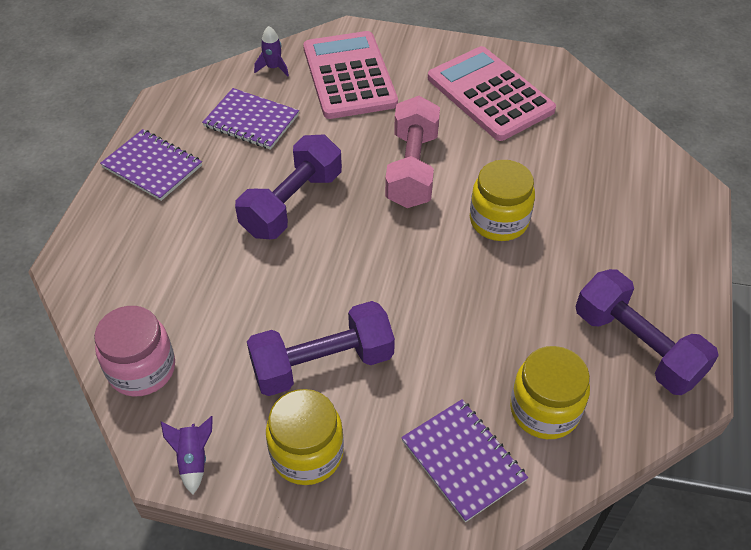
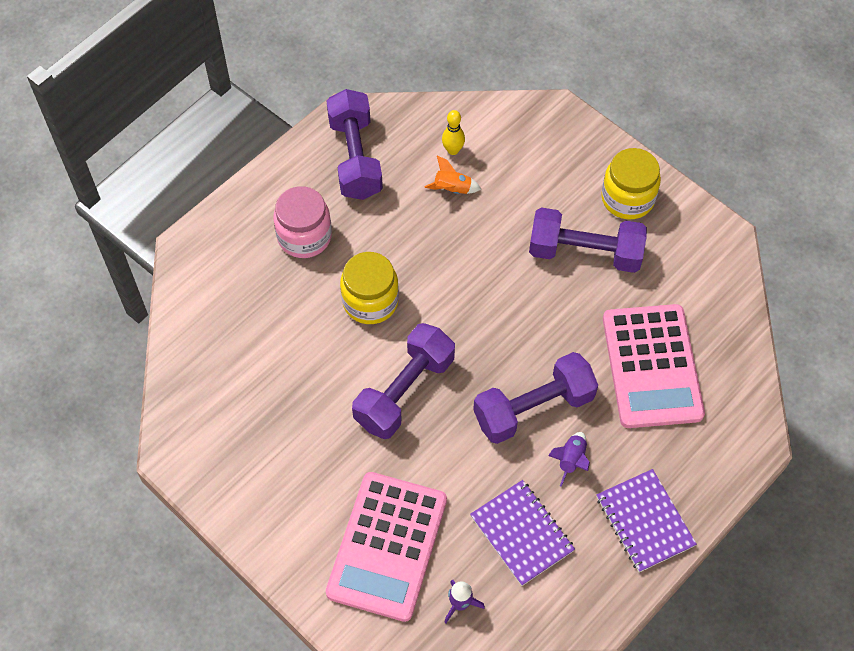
camera: 150 degrees left, 10 degrees up
pink jar [94,306,175,397] -> pink jar moved to [273,186,332,258]
purple rocket [161,416,213,495] -> purple rocket moved to [548,432,590,487]
pink dumbbell [385,96,440,208] -> purple dumbbell [352,323,455,439]
purple notebook [401,399,528,522] -> none
pink calculator [428,46,556,141] -> pink calculator moved to [603,304,705,428]
yellow jar [510,346,590,439] -> yellow bowling pin [442,110,465,155]
none -> orange rocket [424,156,481,194]

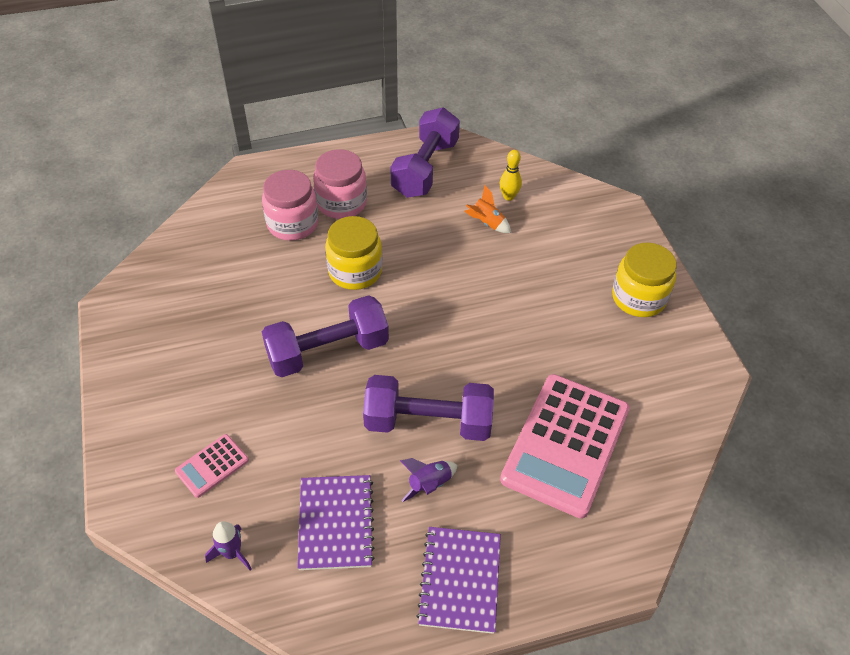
camera: 30 degrees right, 10 degrees down
pink calculator [326,472,447,622] -> pink calculator [175,434,249,498], size x0.44
purple dumbbell [529,208,647,273] -> none
none -> pink jar [262,170,318,241]

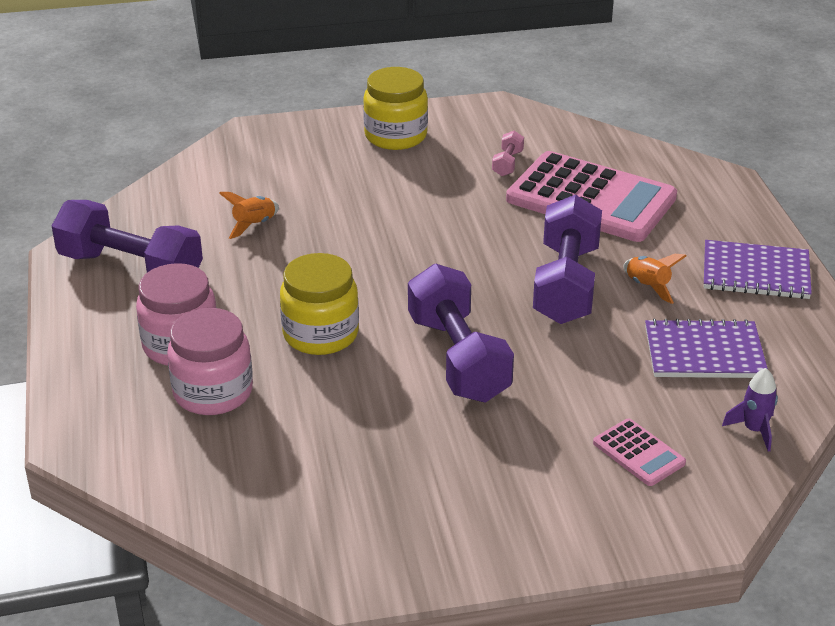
camera: 85 degrees left, 15 degrees down
purple rocket [400,458,457,502] -> orange rocket [623,254,687,304]
yellow bowling pin [500,150,522,201] -> none
none -> pink dumbbell [492,131,524,176]

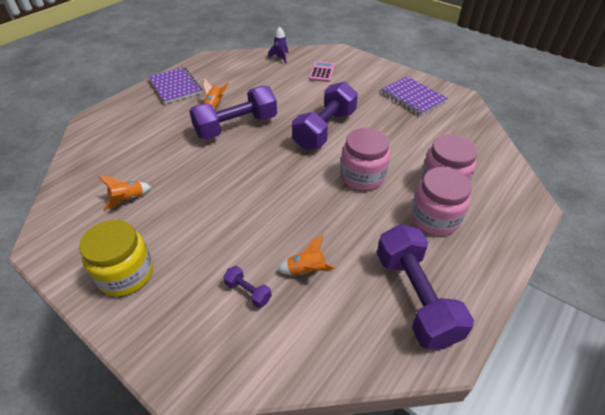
camera: 130 degrees left, 10 degrees up
yellow jar [280,253,359,355] -> pink jar [340,128,390,190]
pink dumbbell [492,131,524,176] -> orange rocket [99,176,152,210]
pink calculator [506,151,677,242] -> none
purple notebook [645,319,768,378] -> purple notebook moved to [381,76,448,115]
none -> purple dumbbell [223,266,272,308]

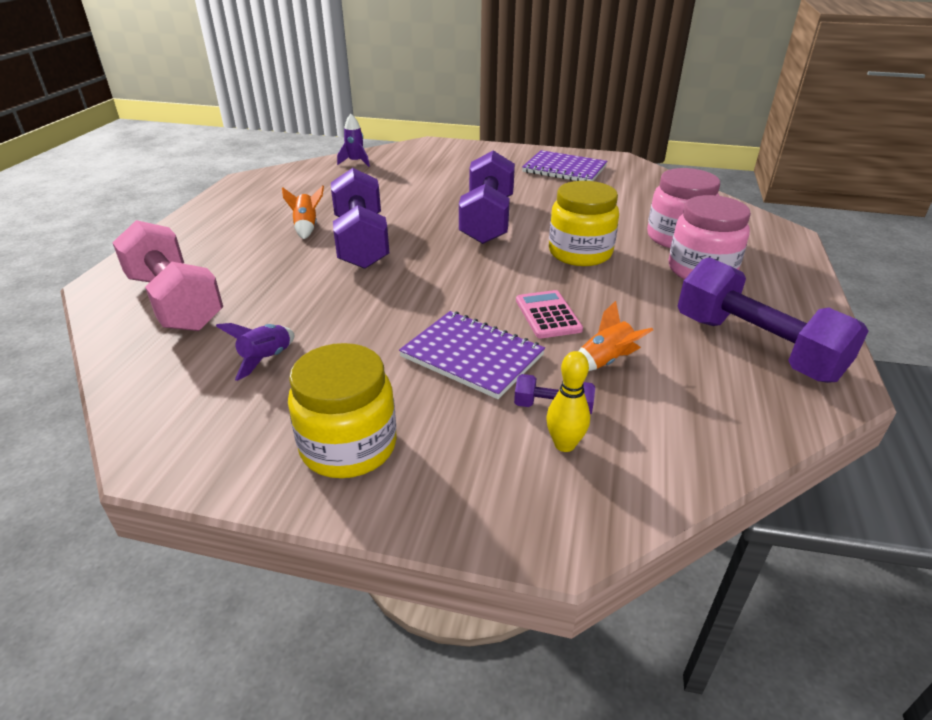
camera: 25 degrees left, 10 degrees down
orange rocket [99,176,152,210] -> purple rocket [216,323,294,381]
purple notebook [148,67,202,104] -> purple notebook moved to [399,311,545,399]
purple dumbbell [189,85,277,140] -> purple dumbbell turned 45 degrees counterclockwise [331,168,389,269]
pink calculator [309,61,335,82] -> pink calculator moved to [516,290,583,339]
pink jar [340,128,390,190] -> yellow jar [549,181,619,266]
none -> pink dumbbell [112,220,223,331]
none -> yellow bowling pin [546,351,590,452]

